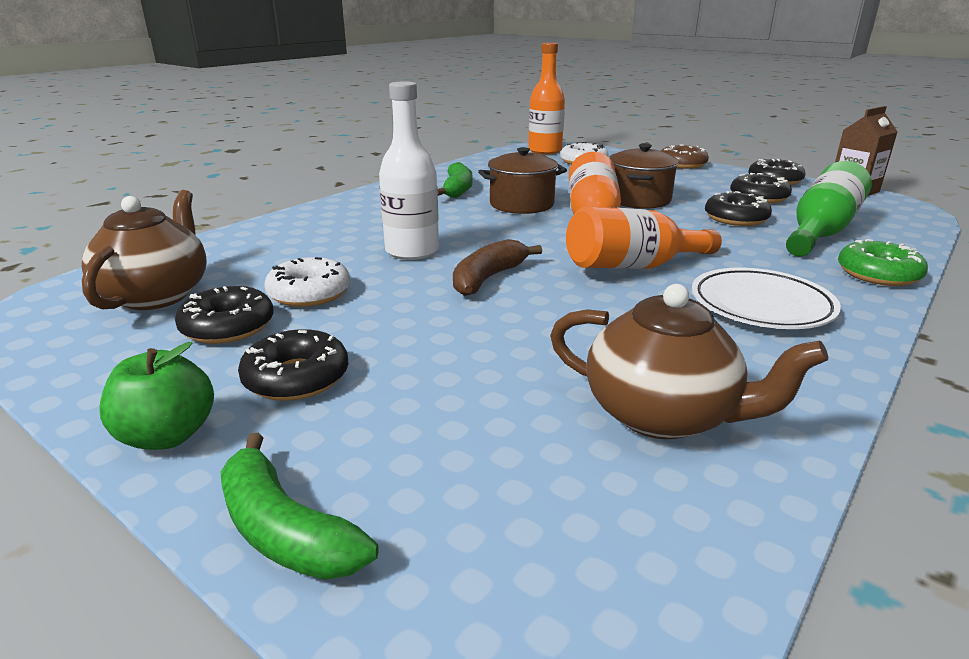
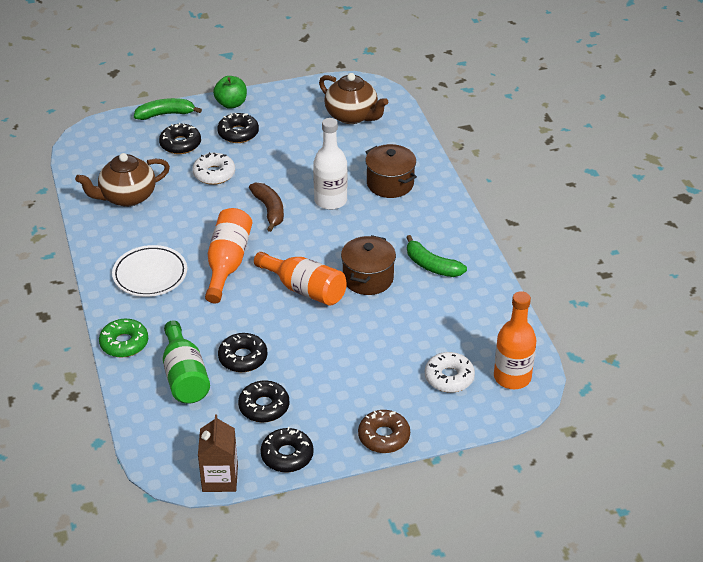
camera: 125 degrees right, 15 degrees up
black donut [175,286,274,344] -> black donut moved to [159,123,201,154]
white donut [264,257,350,307] -> white donut moved to [192,152,235,185]
brown pot [609,144,679,209] -> brown pot moved to [365,144,417,198]

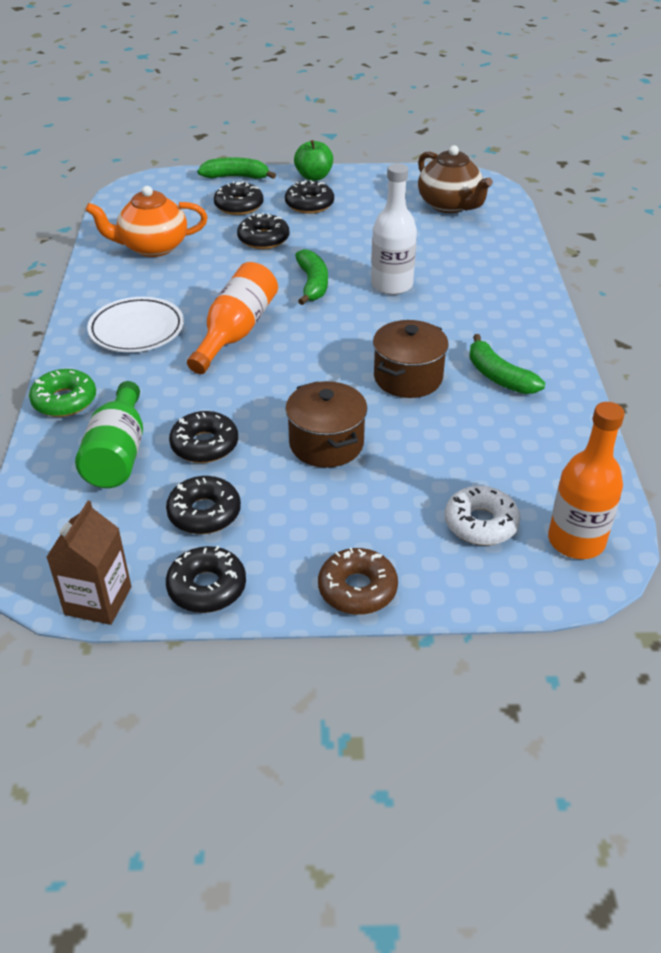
camera: 15 degrees right, 0 degrees up
brown teapot [75,153,170,207] -> orange teapot [85,186,208,257]
white donut [192,152,235,185] -> black donut [237,213,289,249]
brown banana [249,183,284,232] -> green banana [295,249,328,305]
orange bottle [254,252,347,306] -> none
brown pot [365,144,417,198] -> brown pot moved to [285,381,367,468]

